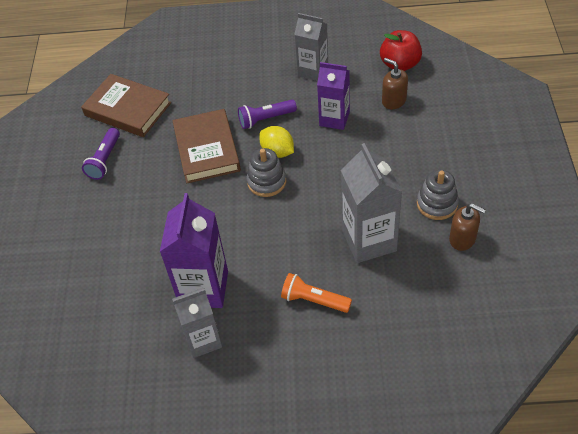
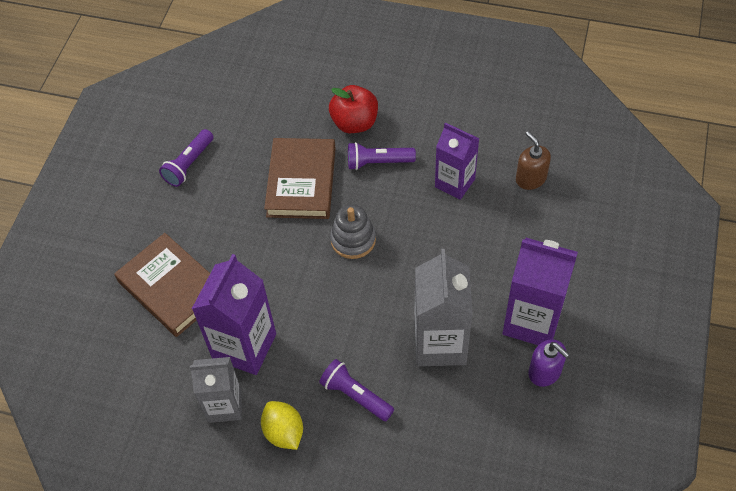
camera: 15 degrees right, 5 degrees up
brown book [81,74,171,137] -> brown book moved to [114,233,210,337]
yellow lemon [259,126,294,158] -> yellow lemon moved to [261,401,303,450]
orange flashlight [281,273,352,313] -> purple flashlight [319,359,394,421]
grey carton [294,13,328,81] -> none
red apple [380,30,422,71] -> red apple moved to [329,85,378,133]
grey stacking toy [417,170,459,220] -> purple carton [503,238,578,345]
brown soap dispenser [449,204,486,251] -> purple soap dispenser [528,339,570,387]

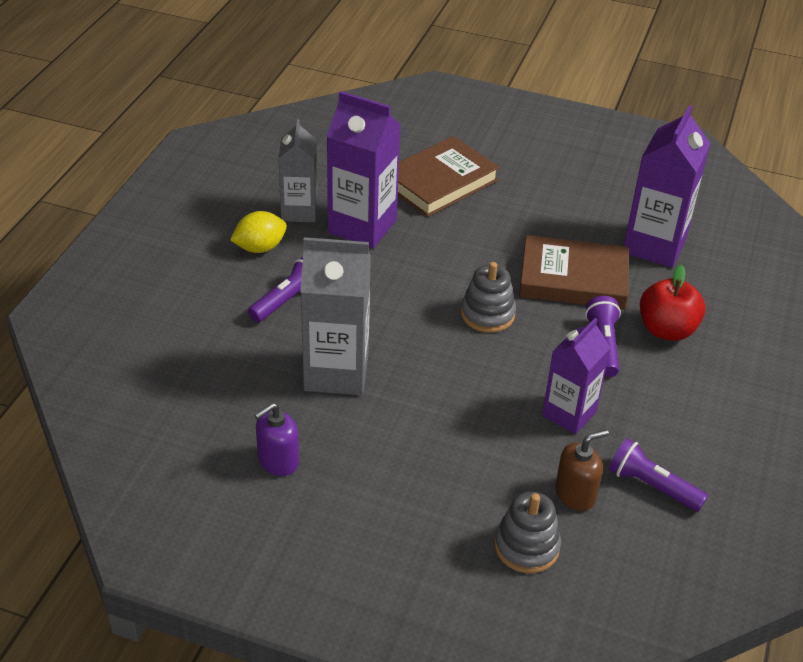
camera: 90 degrees right, 15 degrees down
purple flashlight [159,129,213,187] -> purple flashlight moved to [609,438,708,512]
purple carton [503,238,578,345] -> purple carton moved to [624,105,711,268]
none -> grey stacking toy [494,492,561,573]

